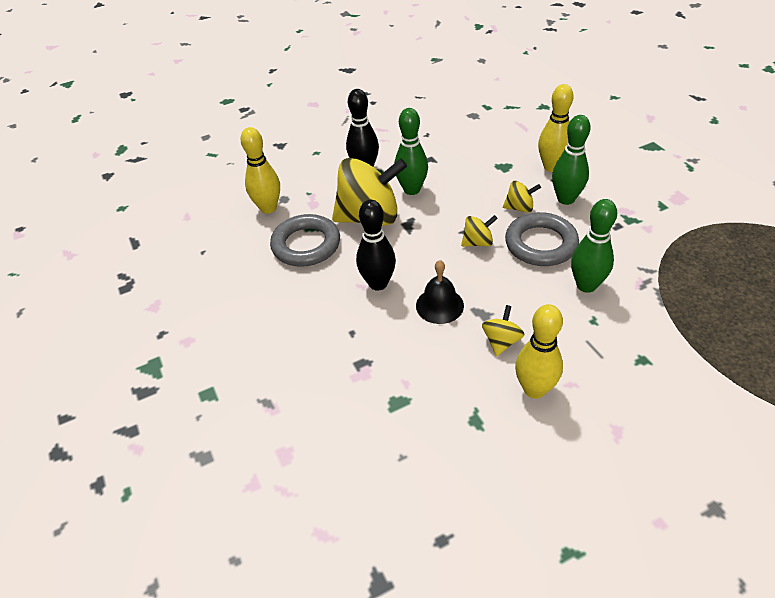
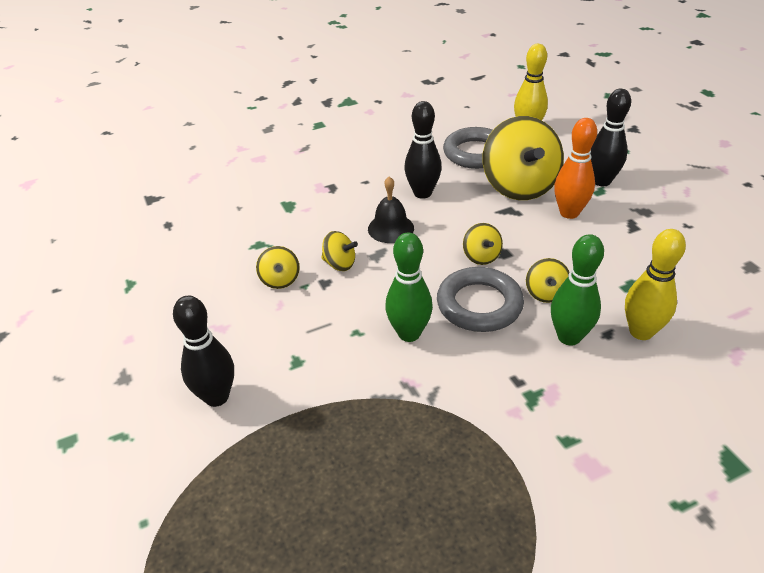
camera: 90 degrees right, 5 degrees down
green bowling pin [394,108,428,195] -> orange bowling pin [554,118,597,219]
yellow bowling pin [515,304,563,399] -> yellow spinning top [256,246,300,289]
none -> black bowling pin [173,296,234,407]

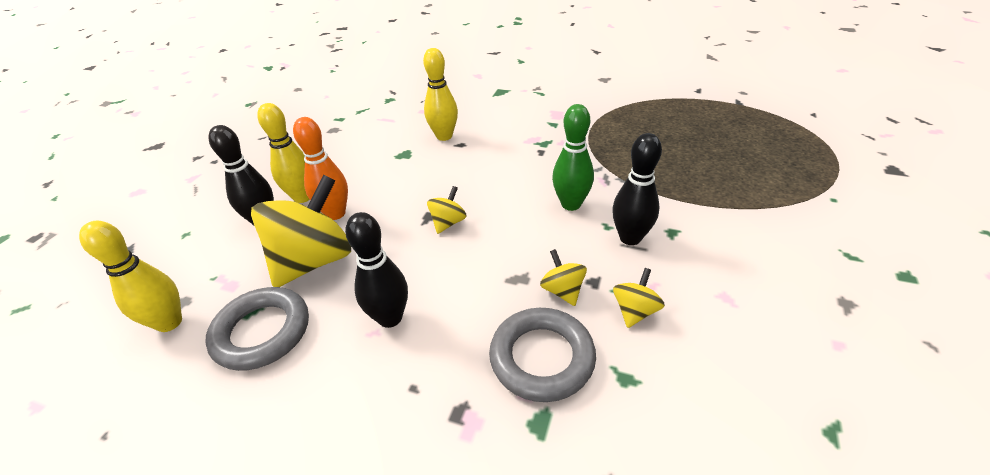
camera: 135 degrees left, 0 degrees up
black bowling pin [173,296,234,407] -> black bowling pin moved to [612,133,662,245]
black bell [368,176,414,243] -> none
grey ring [437,267,524,332] -> grey ring moved to [489,308,596,402]
yellow spinning top [526,258,570,303] -> none
green bowling pin [551,234,604,346] -> none
none -> yellow bowling pin [257,103,310,203]

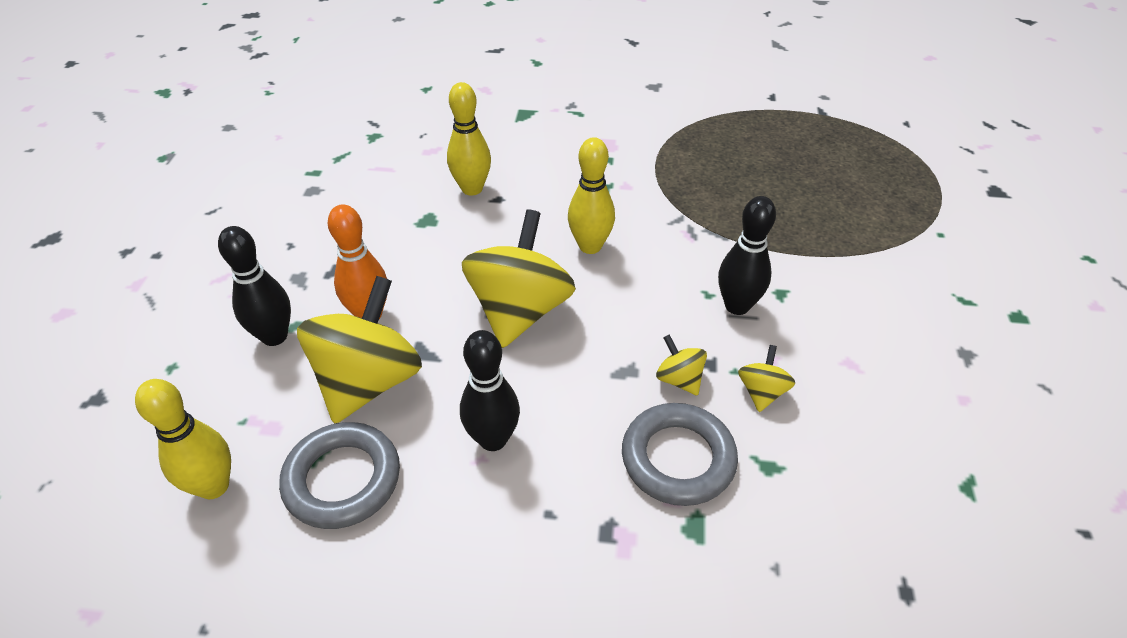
camera: 15 degrees left, 5 degrees up
yellow bowling pin [257,103,310,203] -> yellow bowling pin moved to [568,137,615,254]
yellow spinning top [427,186,467,234] -> yellow spinning top [462,209,576,348], size x2.21
green bowling pin [552,104,594,211] -> none

